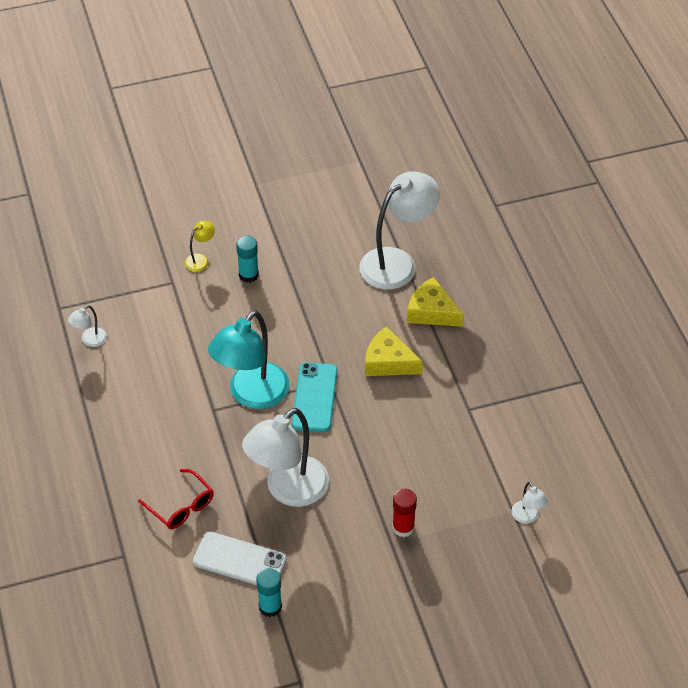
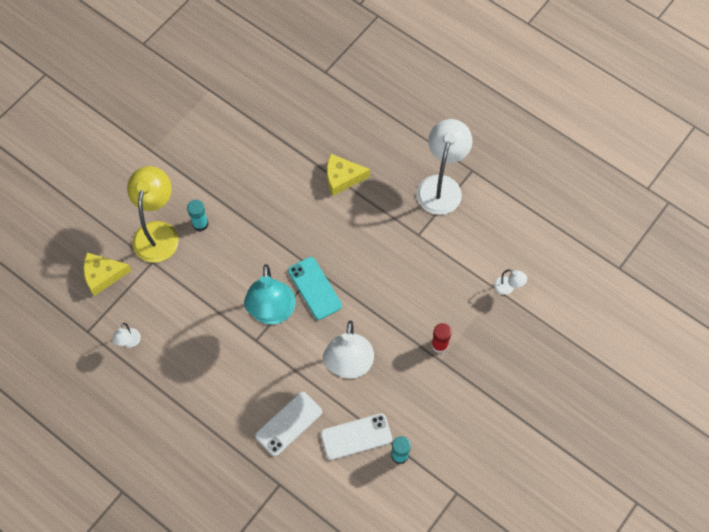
camera: 35 degrees left, 15 degrees up
red glasses [138,469,214,529] -> white phone [255,392,322,456]
yellow lamp [185,221,215,272] -> yellow lamp [127,166,179,263], size x2.31
white lamp [359,171,440,290] -> white lamp moved to [417,119,472,215]
yellow cheese [365,326,423,376] -> yellow cheese moved to [84,253,132,296]

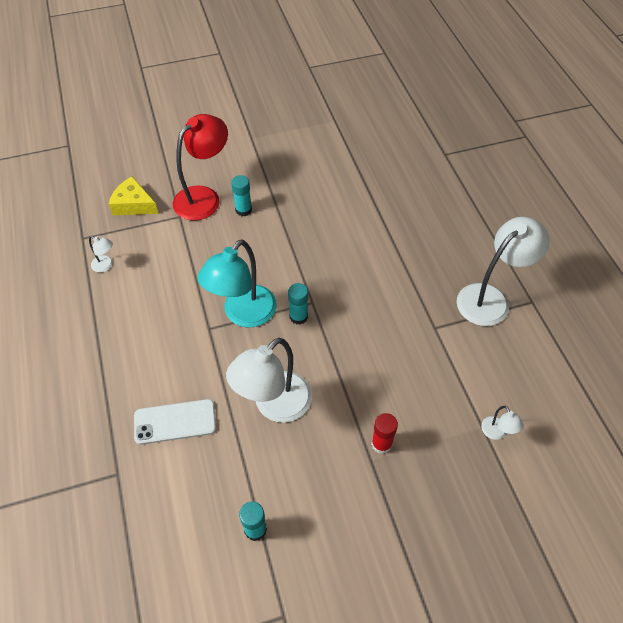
camera: 35 degrees right, 10 degrees down
white lamp [112,323,141,348] -> white lamp turned 105 degrees counterclockwise [89,236,113,272]
yellow lamp [127,166,179,263] -> red lamp [173,114,228,221]
turquoise phone [288,257,342,320] -> turquoise glue stick [288,283,308,325]
white phone [321,413,392,460] -> none
yellow cheese [327,154,370,196] -> none

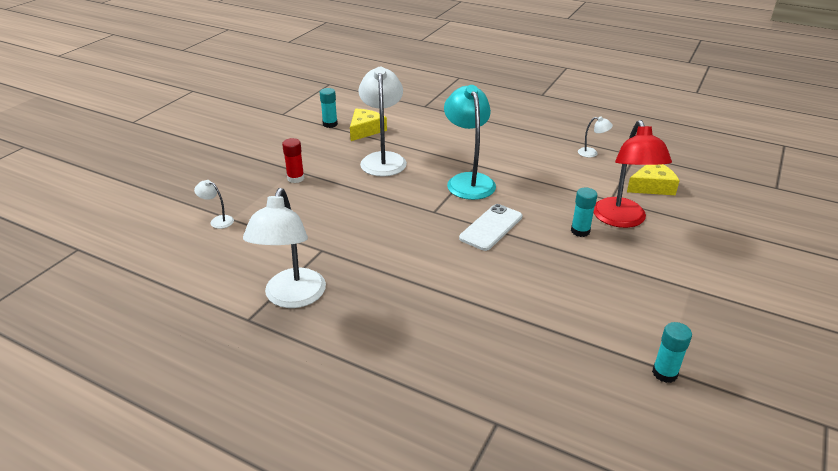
camera: 135 degrees right, 20 degrees down
white lamp [89,236,113,272] -> white lamp turned 150 degrees counterclockwise [578,116,613,157]
white phone [134,399,216,445] -> white phone moved to [459,204,522,251]
turquoise glue stick [288,283,308,325] -> turquoise glue stick moved to [652,322,692,383]
none -> yellow cheese [350,109,387,141]

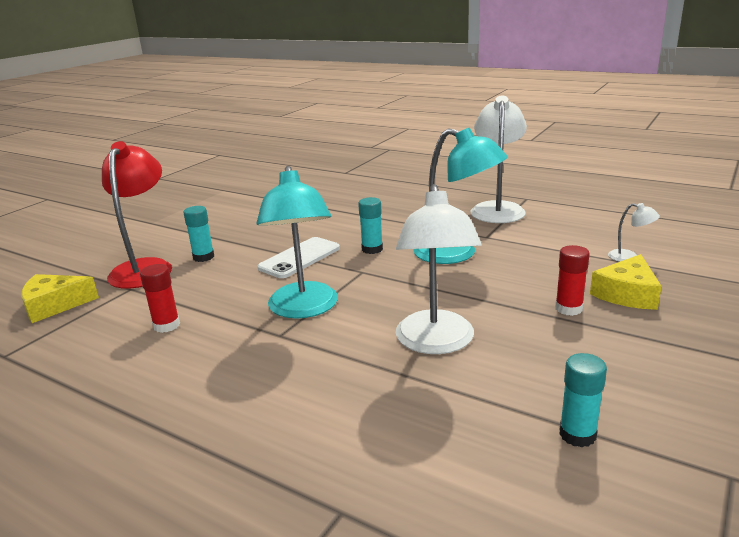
camera: 175 degrees left, 10 degrees down
yellow cheese [350,109,387,141] -> yellow cheese moved to [590,254,662,310]
white lamp [578,116,613,157] -> none
turquoise glue stick [652,322,692,383] -> turquoise glue stick moved to [358,197,383,254]
none -> red glue stick [140,264,180,333]
none -> turquoise lamp [413,127,508,264]

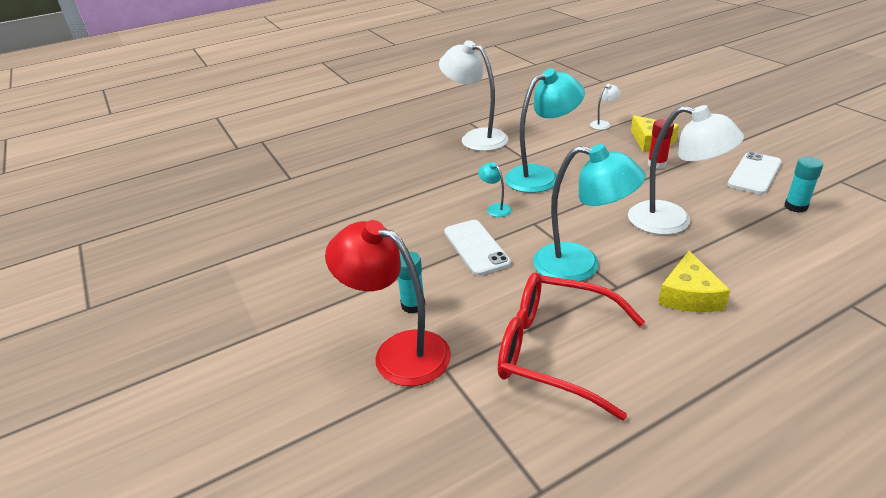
camera: 60 degrees left, 10 degrees up
yellow cheese [21,274,99,323] -> yellow cheese moved to [658,251,730,312]
red glue stick [140,264,180,333] -> red glasses [498,273,645,421]
turquoise glue stick [358,197,383,254] -> turquoise lamp [478,162,512,217]
none -> white phone [727,152,782,194]

